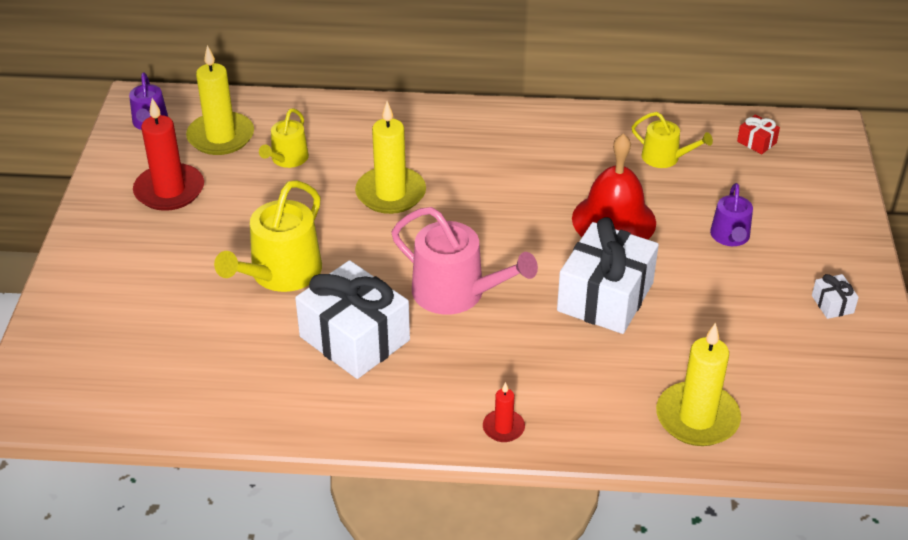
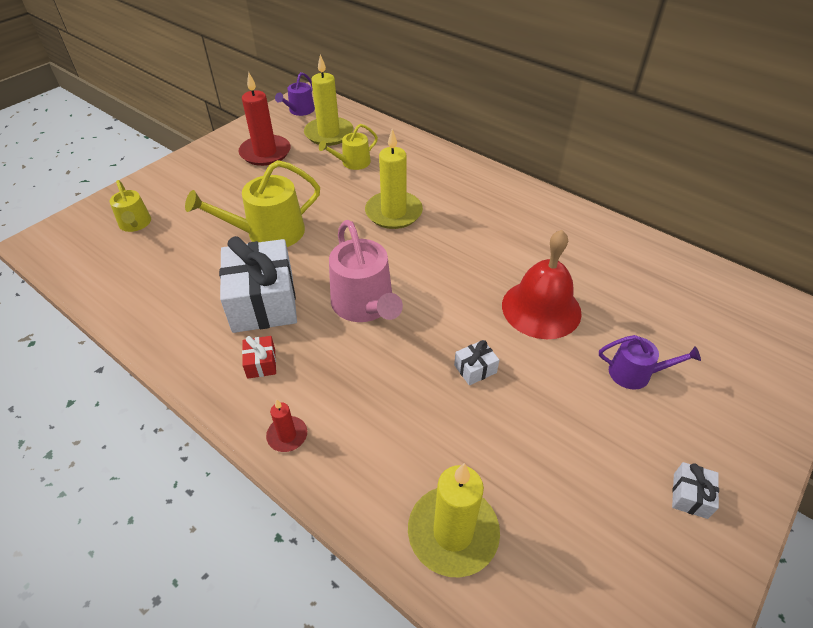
camera: 35 degrees right, 5 degrees up
white gift [557,217,659,334] -> white gift [454,340,499,385], size x0.42
yellow watering can [632,112,713,168] -> yellow watering can moved to [110,180,151,232]
purple watering can [710,183,753,246] -> purple watering can turned 120 degrees counterclockwise [599,335,701,390]
red gift [737,115,780,154] -> red gift moved to [242,336,276,379]

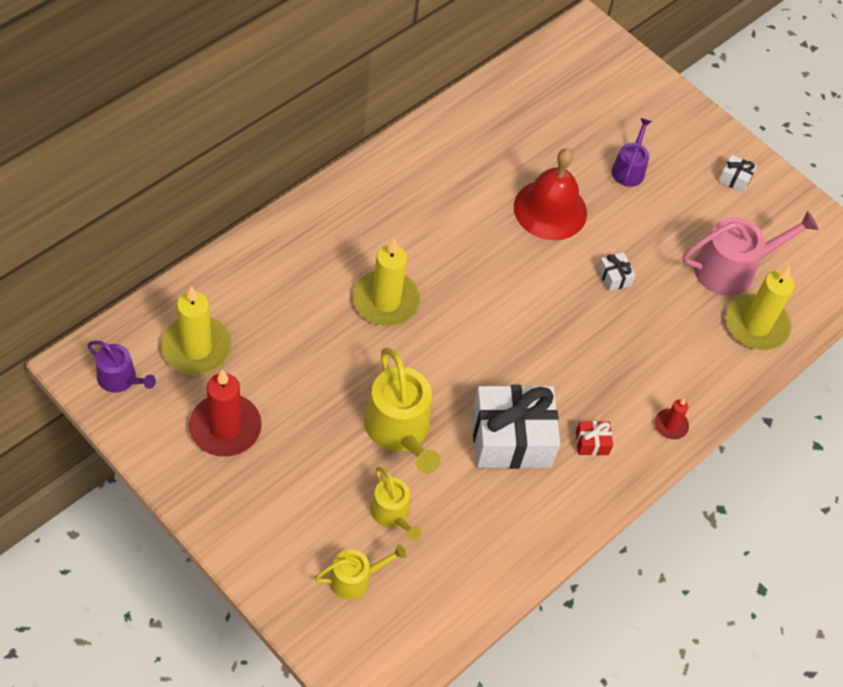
camera: 90 degrees left, 10 degrees up
yellow watering can [319,124,378,170] -> yellow watering can moved to [370,467,421,541]
pink watering can [329,220,403,322] -> pink watering can moved to [682,211,819,296]

